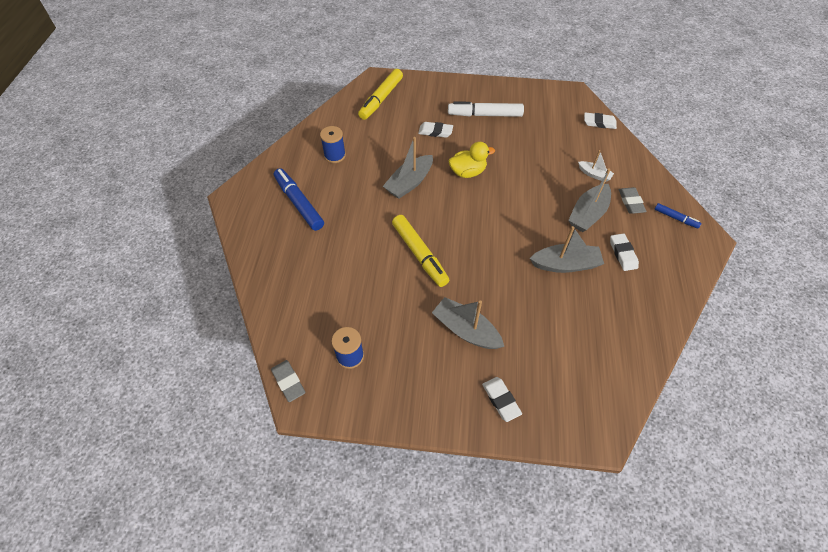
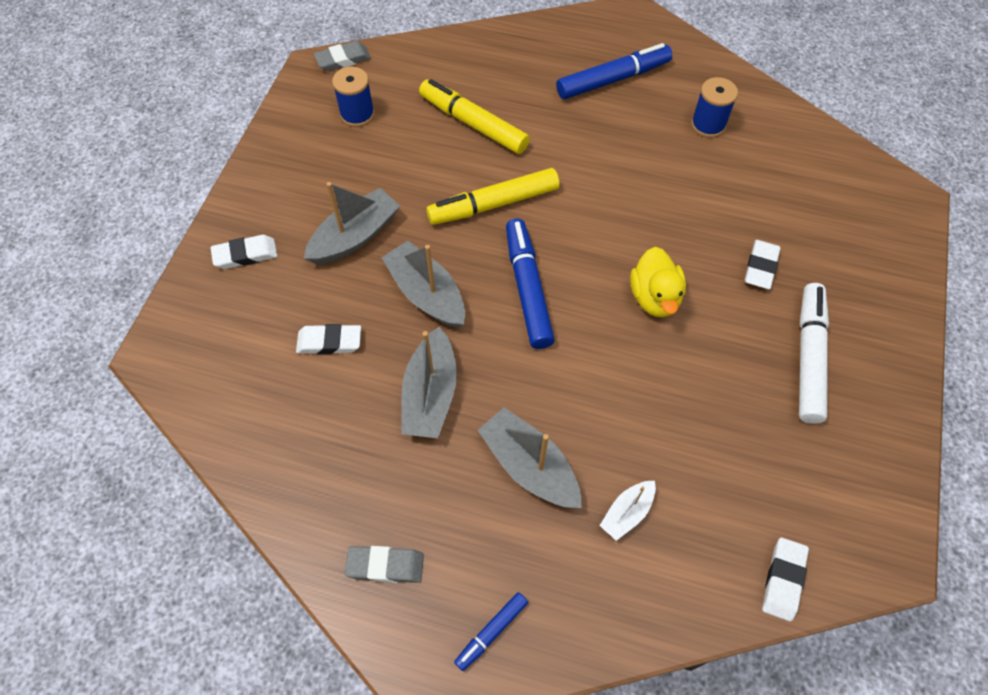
camera: 100 degrees right, 5 degrees up
yellow marker [358,69,403,120] -> yellow marker moved to [419,79,530,154]
grey boat [383,137,433,199] -> grey boat moved to [381,241,465,328]
white eraser [610,233,639,271] -> white eraser moved to [296,324,361,354]
grey eraser [619,187,647,214] -> grey eraser moved to [345,546,424,583]
none -> blue marker [506,219,555,349]

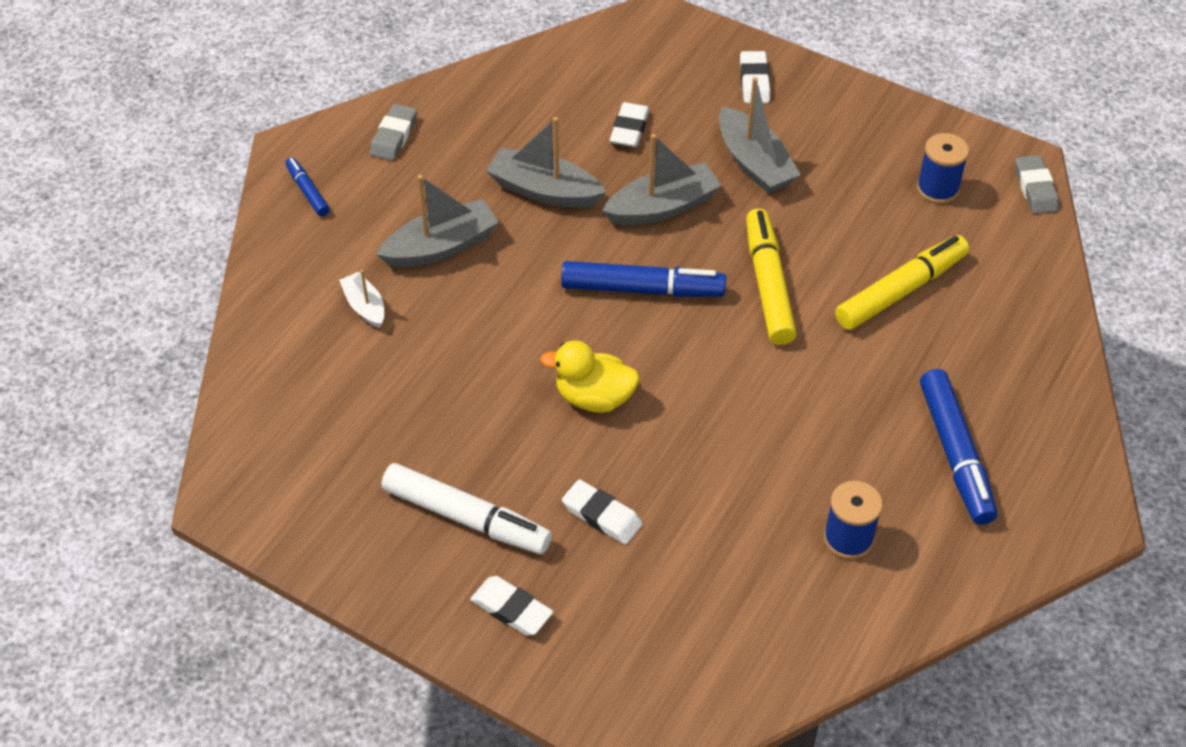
camera: 105 degrees right, 10 degrees down
white eraser [762,538,809,621] -> white eraser moved to [470,576,553,636]

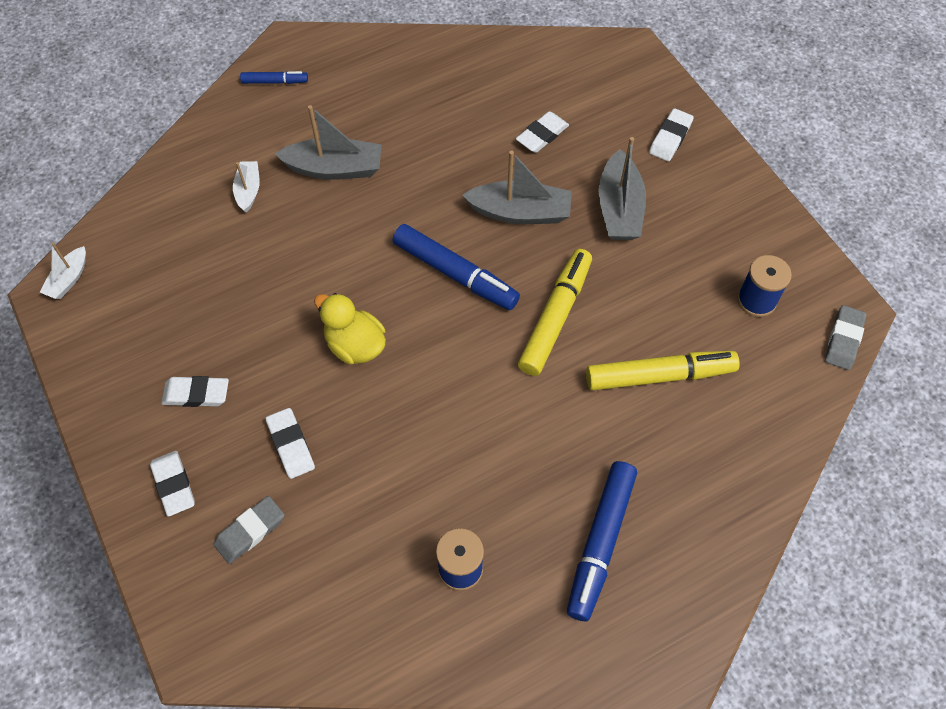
camera: 30 degrees right, 10 degrees up
blue marker [285,157,330,216] -> blue marker turned 90 degrees clockwise [240,71,308,84]
grey eraser [370,104,417,161] -> grey eraser moved to [214,496,284,564]
white marker [381,463,552,554] -> white eraser [161,376,229,407]
grey boat [487,117,606,208] -> none
none -> white boat [40,242,86,299]

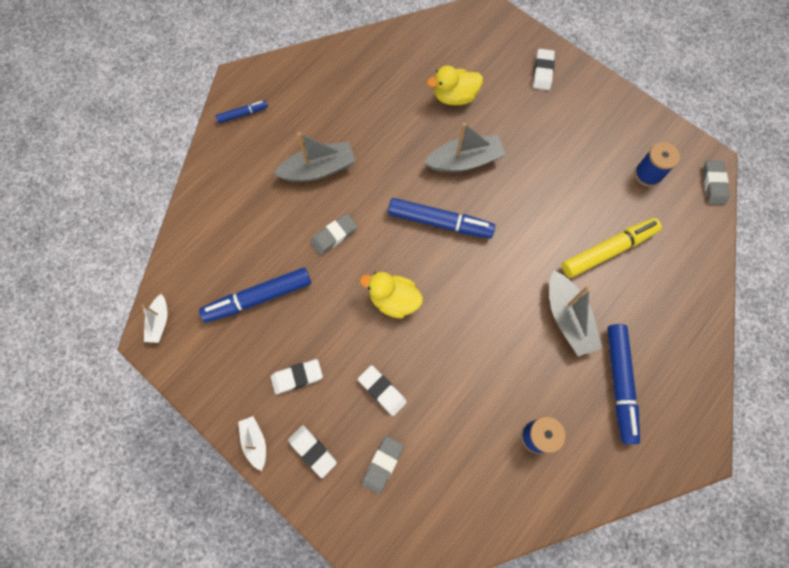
camera: 20 degrees left, 10 degrees up
white boat [233,161,260,213] -> white boat moved to [238,416,266,471]
white eraser [516,111,569,153] -> yellow duck [427,66,483,105]
yellow marker [518,249,592,376] -> none
grey boat [598,137,646,240] -> grey boat moved to [549,271,602,356]
none -> blue marker [199,267,311,323]
none -> grey eraser [310,214,357,255]

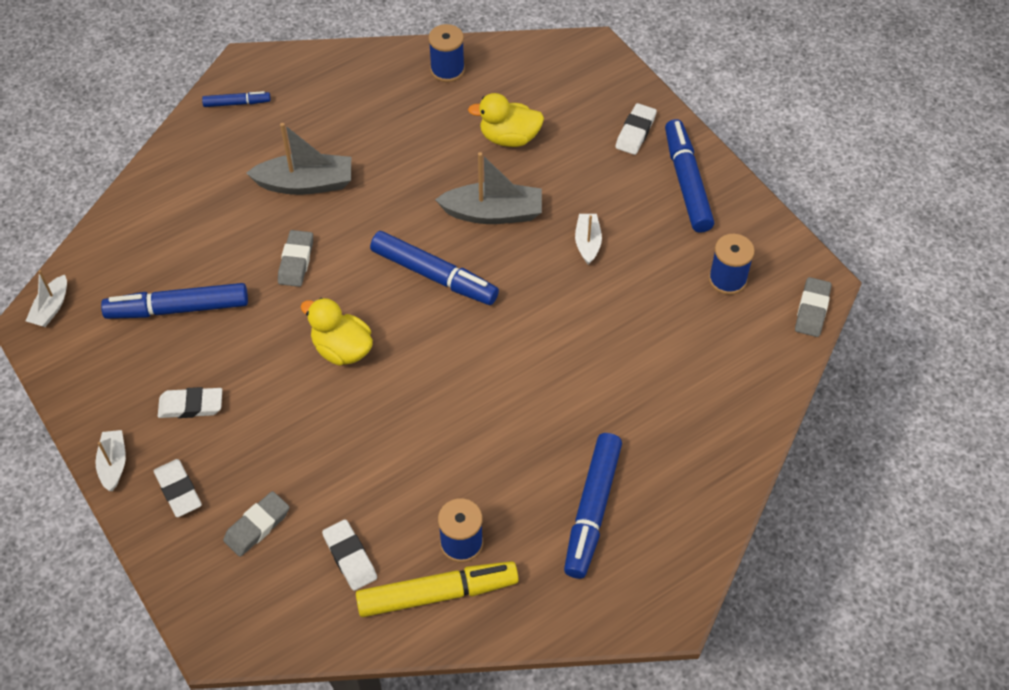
camera: 15 degrees right, 15 degrees down
grey eraser [310,214,357,255] -> grey eraser turned 60 degrees counterclockwise [278,230,313,287]
white eraser [358,365,407,416] -> white eraser moved to [322,519,377,591]
grey boat [549,271,602,356] -> none
yellow marker [562,218,662,278] -> yellow marker moved to [356,561,519,617]
none -> blue spool [428,24,465,82]
none -> white boat [575,214,602,265]
none -> blue marker [665,119,714,232]

